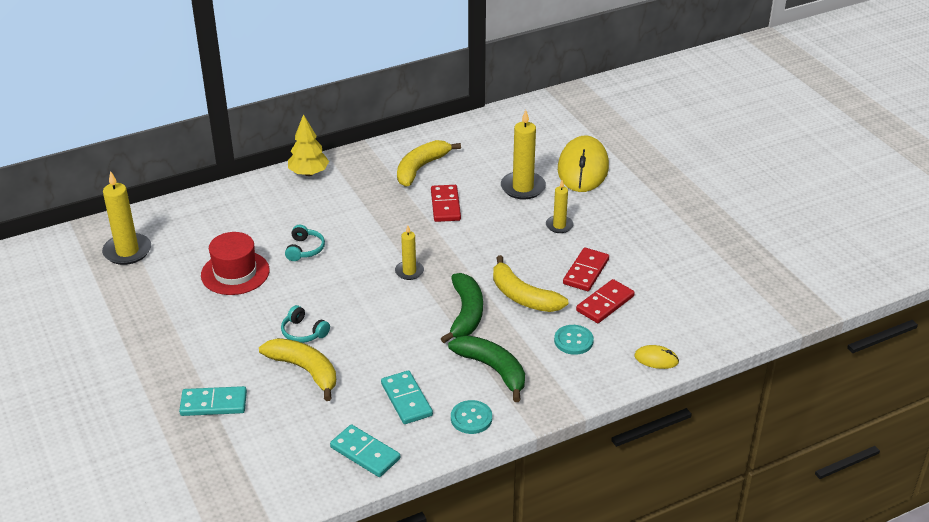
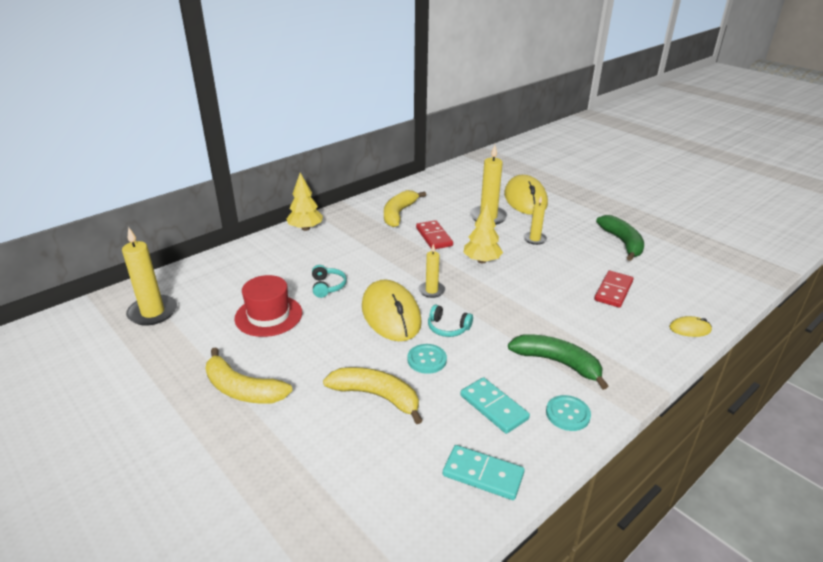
camera: 15 degrees left, 5 degrees down
turquoise domino [179,386,247,416] -> none
turquoise headphones [281,305,330,343] -> turquoise headphones moved to [428,304,473,337]
green banana [441,273,483,343] -> green banana moved to [596,215,644,261]
yellow banana [493,255,568,312] -> yellow banana moved to [205,348,292,404]
turquoise button [554,325,594,355] -> turquoise button moved to [407,344,447,374]
red domino [563,248,609,291] -> none
none -> yellow mouse [362,279,422,341]
none -> yellow tree [464,203,503,264]

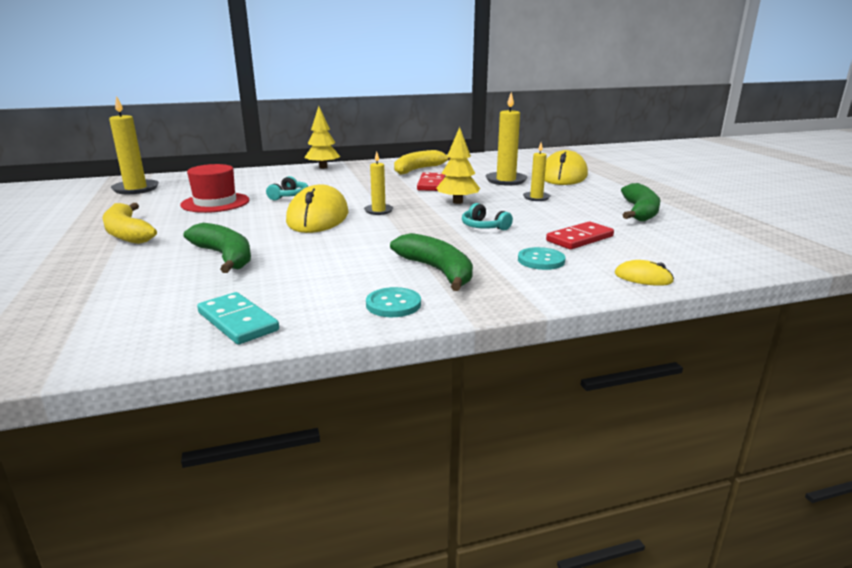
camera: 25 degrees right, 10 degrees down
yellow banana [323,367,423,424] -> green banana [183,223,251,273]
turquoise button [407,344,447,374] -> turquoise button moved to [518,247,565,270]
turquoise headphones [428,304,473,337] -> turquoise headphones moved to [462,203,513,230]
turquoise domino [460,377,530,434] -> none

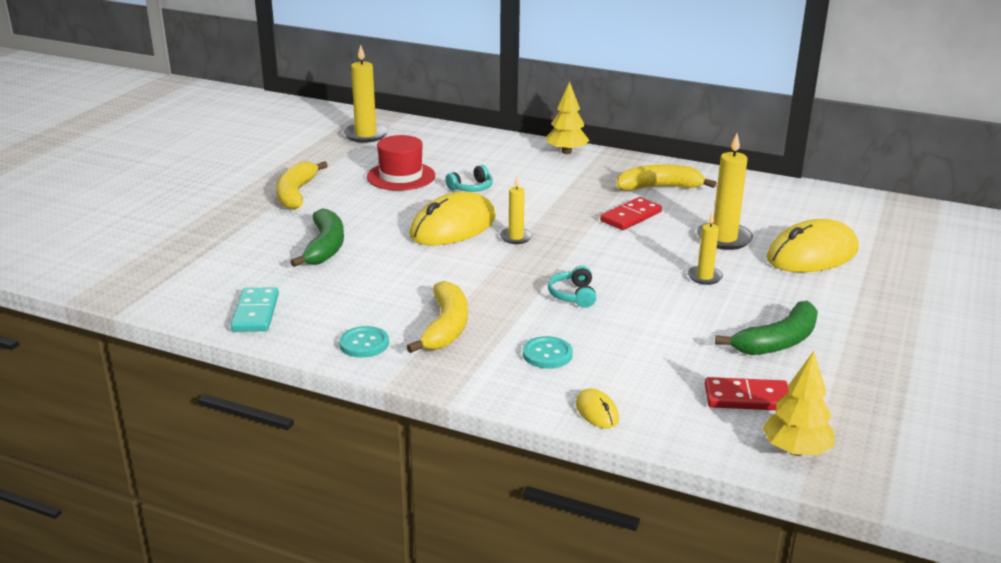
camera: 40 degrees right, 5 degrees up
green banana [390,233,473,291] -> yellow banana [407,281,468,353]
yellow tree [436,127,480,204] -> yellow tree moved to [762,351,835,456]
red domino [546,221,614,250] -> red domino moved to [705,377,789,410]

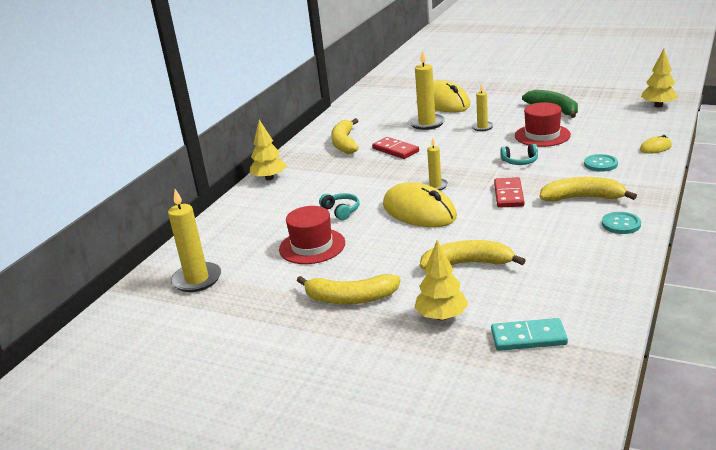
camera: 85 degrees left, 0 degrees up
turquoise domino [231,287,279,332] -> turquoise domino moved to [491,318,568,351]
green banana [290,209,344,267] -> yellow banana [420,240,526,269]
red domino [705,377,789,410] -> red domino moved to [494,177,524,208]
none -> yellow tree [414,240,468,320]
none -> red hat [515,102,571,147]

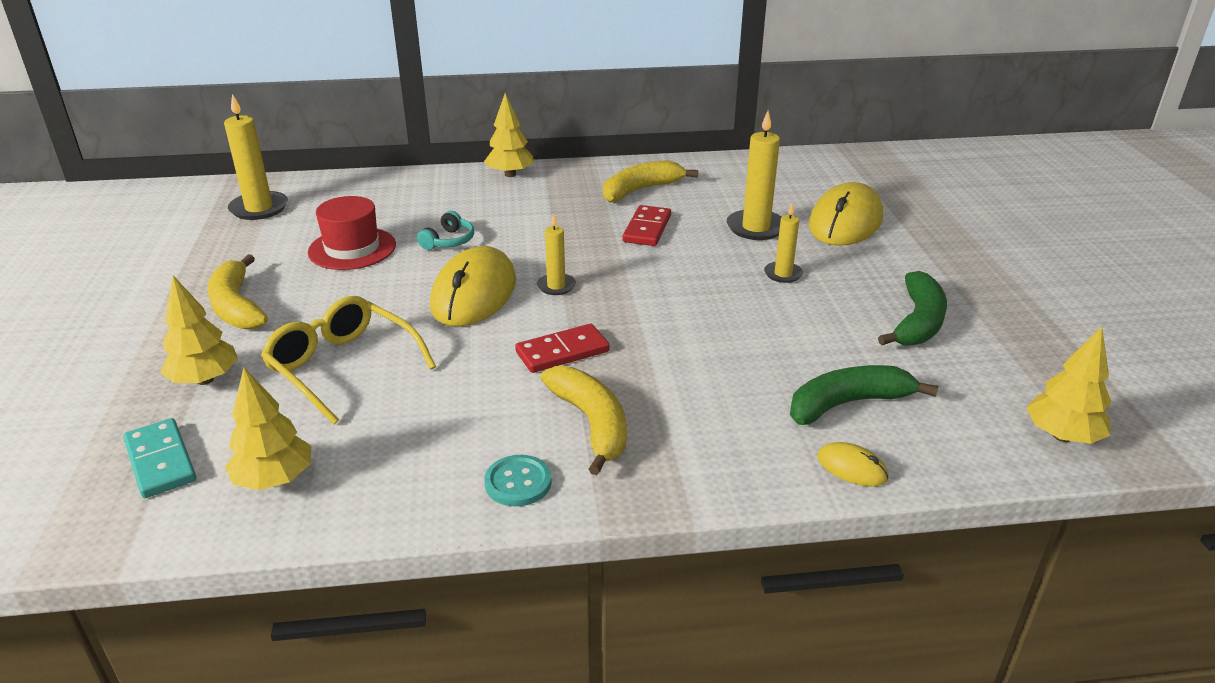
camera: 55 degrees right, 5 degrees up
yellow banana [420,240,526,269] -> yellow glasses [261,296,436,425]
turquoise headphones [500,144,538,165] -> none
red hat [515,102,571,147] -> none
turquoise button [584,154,618,172] -> none
none -> yellow tree [225,368,311,490]
none -> green banana [790,365,938,425]

